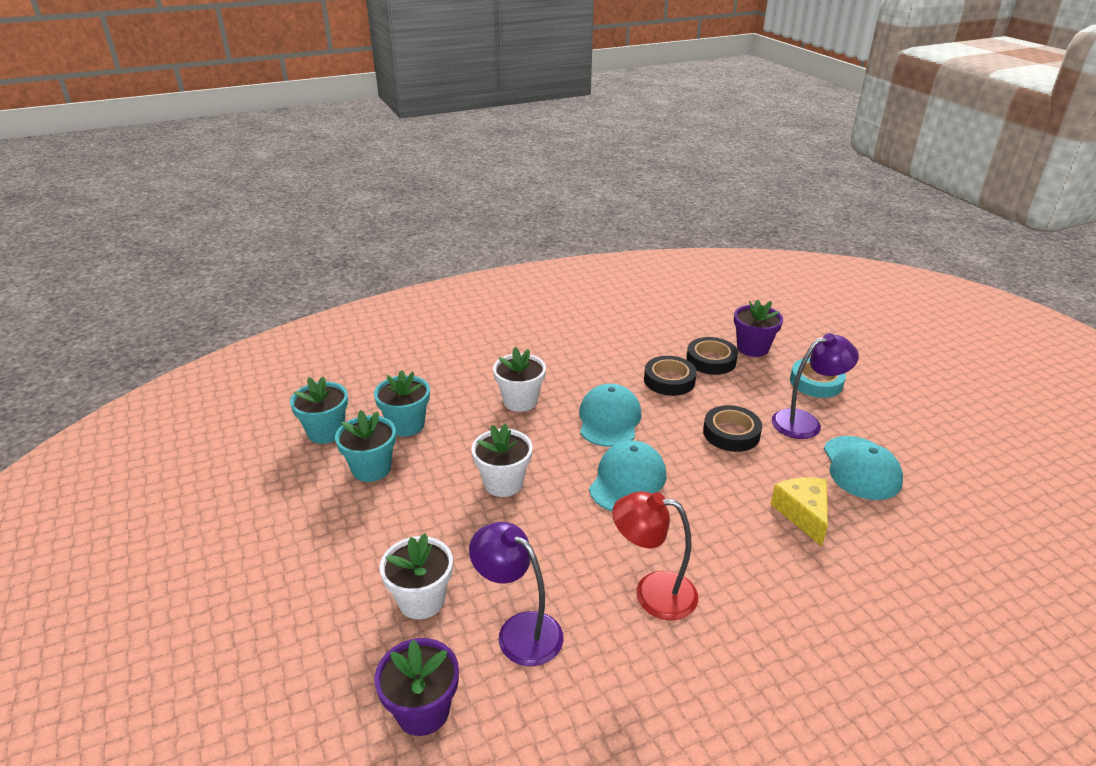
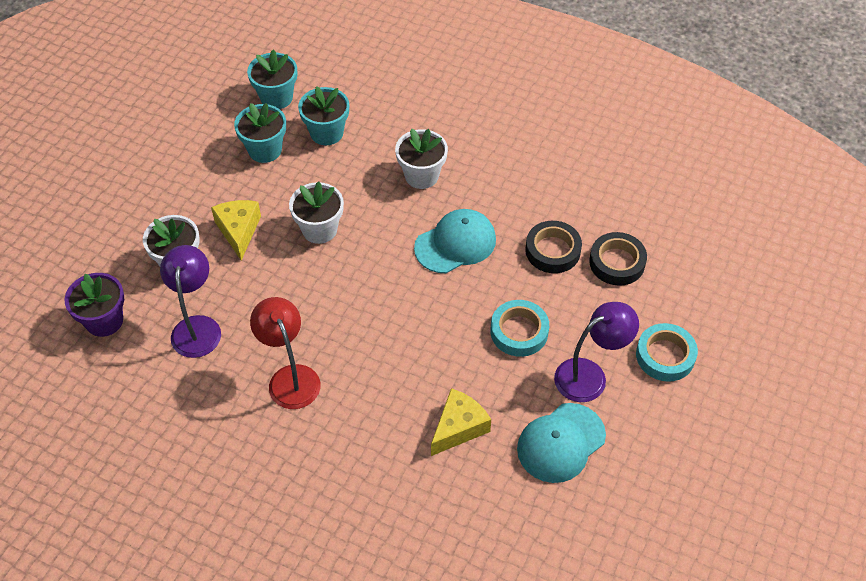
camera: 50 degrees right, 20 degrees up
turquoise cap [589,440,667,511] -> none
black tape [703,405,762,452] -> turquoise tape [491,300,549,357]
purple flower pot [734,299,783,357] -> none
purple lamp [772,333,859,439] -> purple lamp turned 60 degrees counterclockwise [554,302,639,402]
none -> yellow cheese [211,200,261,261]

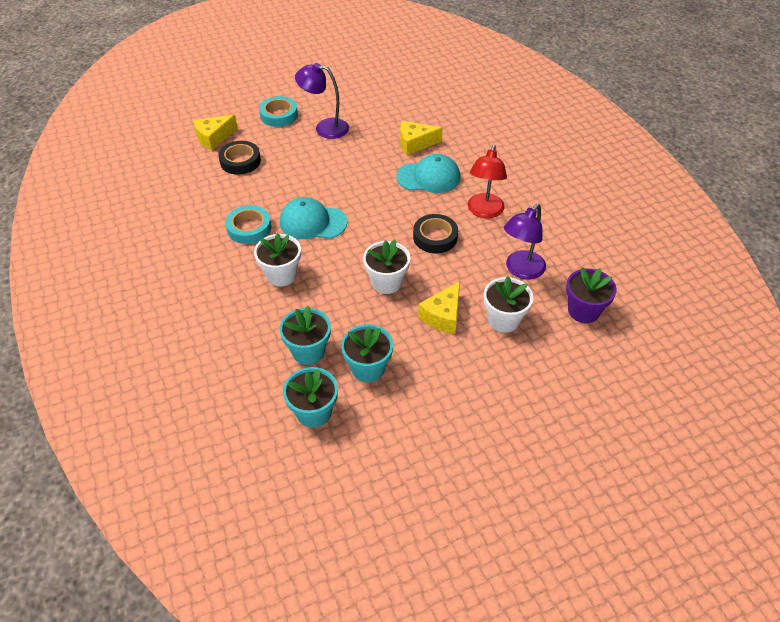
camera: 140 degrees left, 5 degrees down
turquoise tape [491,300,549,357] -> turquoise tape moved to [225,205,271,244]
turquoise cap [517,403,606,483] -> turquoise cap moved to [396,154,460,193]
black tape [525,221,582,273] -> black tape moved to [413,214,458,253]
none -> yellow cheese [193,115,238,151]

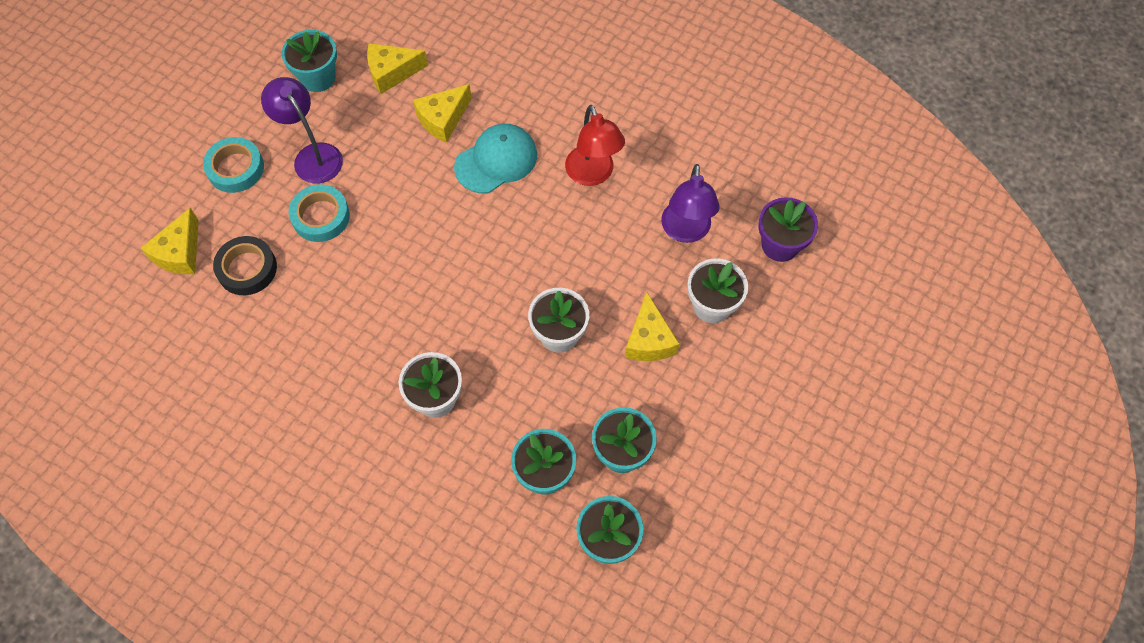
camera: 35 degrees left, 15 degrees up
turquoise tape [225,205,271,244] -> turquoise tape moved to [289,184,350,242]
turquoise cap [280,197,347,239] -> none
purple lamp [295,63,349,139] -> purple lamp turned 75 degrees clockwise [261,77,343,184]
black tape [413,214,458,253] -> none
none -> turquoise flower pot [282,30,337,92]
none -> yellow cheese [367,43,428,94]

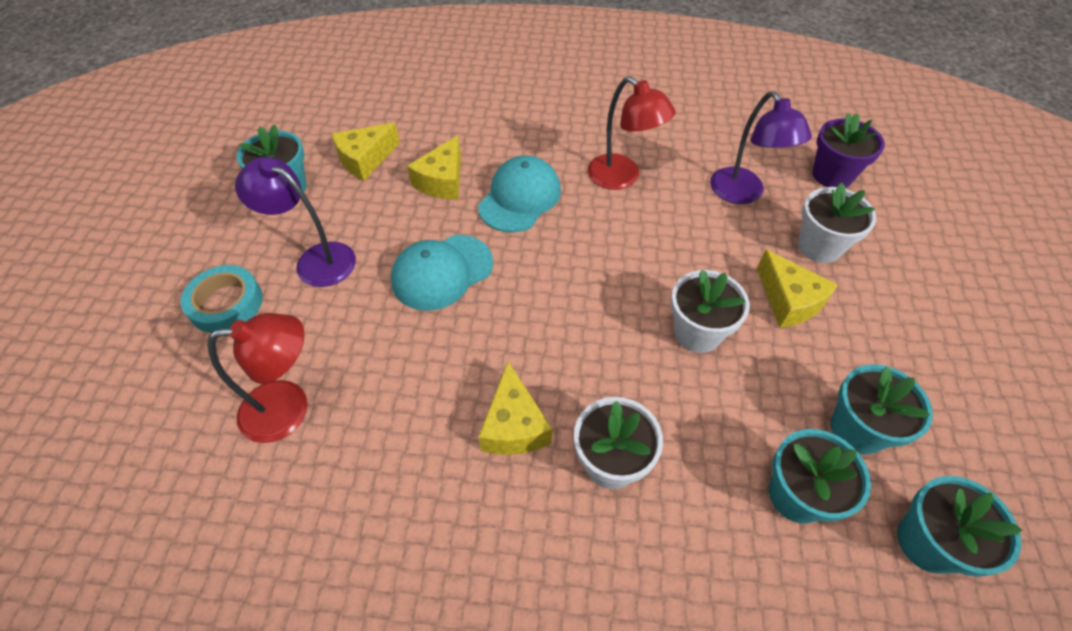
camera: 25 degrees left, 10 degrees down
yellow cheese [141,208,199,274] -> yellow cheese moved to [478,361,552,455]
black tape [213,236,277,295] -> red lamp [207,313,308,443]
turquoise tape [289,184,350,242] -> none
none -> turquoise cap [391,235,493,311]

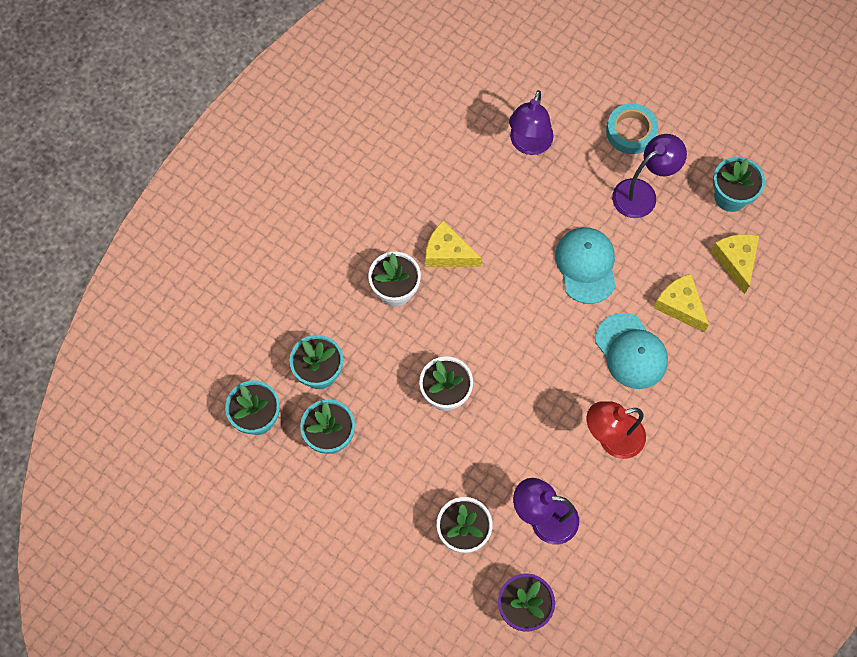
camera: 120 degrees right, 15 degrees up
red lamp [207,313,308,443] -> purple lamp [509,90,554,155]
yellow cheese [757,250,838,328] -> none

